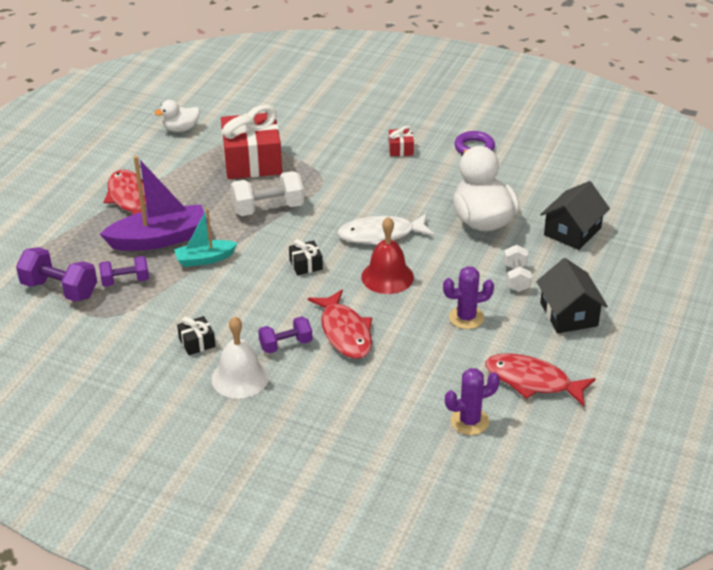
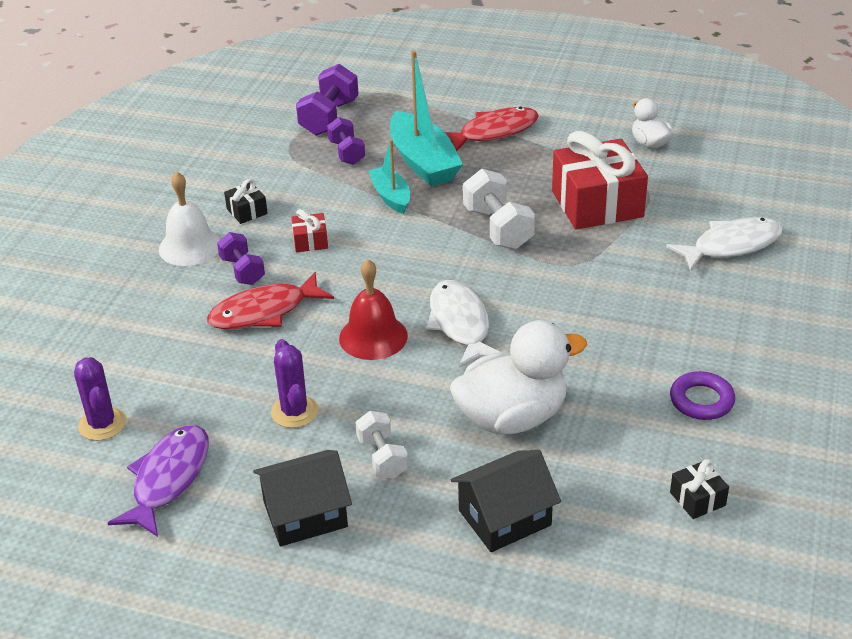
camera: 85 degrees right, 0 degrees up
purple boat [100,156,207,251] -> turquoise boat [390,50,463,187]
black gift [289,239,323,275] -> black gift moved to [670,459,729,519]
red gift [389,126,414,156] -> red gift moved to [291,209,328,252]
red fish [485,353,596,406] -> purple fish [108,425,209,537]
white dumbbell [504,245,532,292] -> white dumbbell turned 75 degrees clockwise [355,411,408,479]
black house [540,181,610,250] -> black house turned 60 degrees counterclockwise [451,450,561,552]
none -> white fish [666,217,783,272]

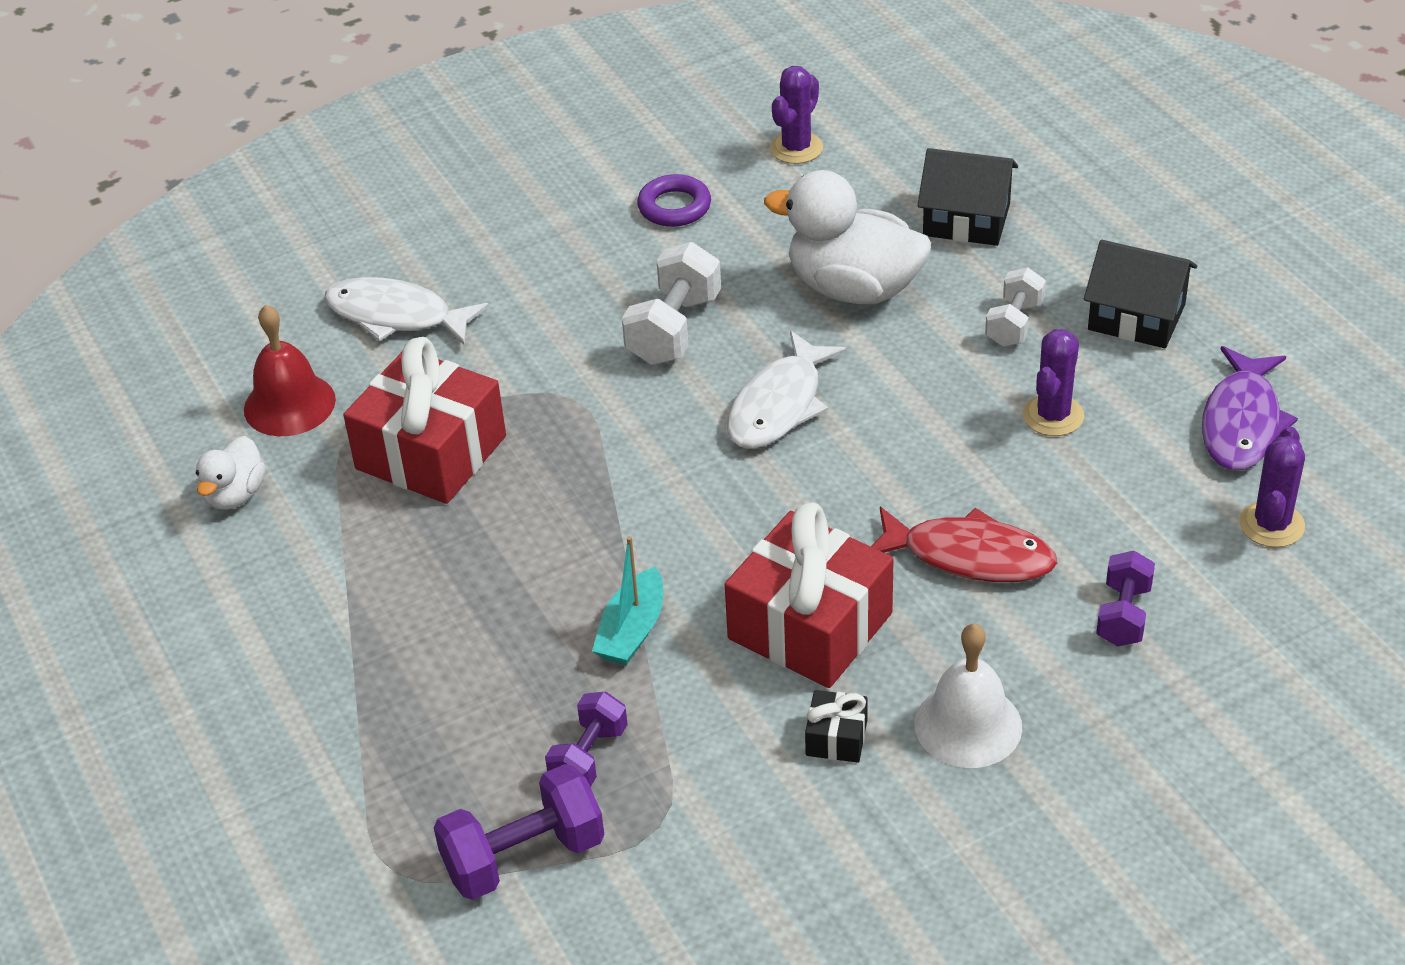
camera: 135 degrees left, 5 degrees up
purple fish [108,425,209,537] -> purple fish turned 45 degrees counterclockwise [1202,346,1298,471]
purple dumbbell [217,232,265,285] -> purple dumbbell moved to [1096,551,1155,646]
red gift [291,209,328,252] -> red gift [725,502,894,688], size x2.30
red bell [339,259,408,360] -> red bell moved to [244,305,336,436]
turquoise boat [390,50,463,187] -> none
red fish [445,107,539,151] -> none
white dumbbell [463,169,535,250] -> white dumbbell moved to [622,242,721,365]
black gift [670,459,729,519] -> purple cactus [770,66,823,164]

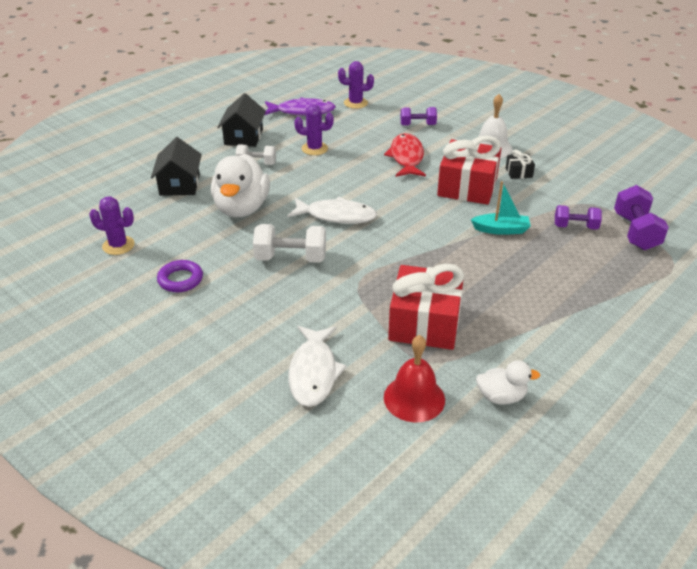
camera: 110 degrees left, 5 degrees down
purple dumbbell [434,764,604,900] -> purple dumbbell turned 45 degrees clockwise [614,185,669,250]

